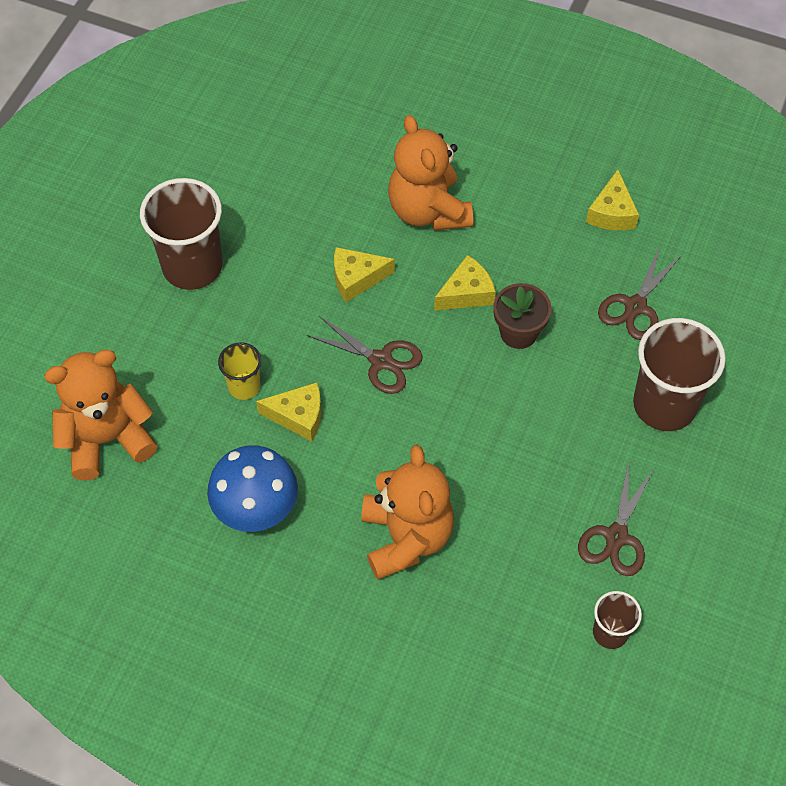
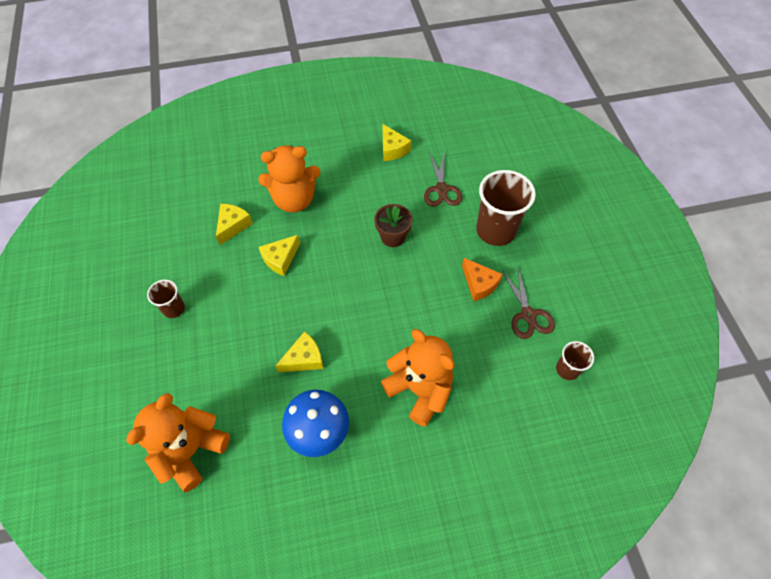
camera: 35 degrees left, 0 degrees up
brown cup [140,178,223,290] -> brown cup [147,280,185,318], size x0.52
yellow cup [218,342,261,400] -> none
brown scissors [306,316,423,394] -> none
orange teddy bear [388,115,473,231] -> orange teddy bear turned 45 degrees counterclockwise [258,146,320,213]
yellow cheese [434,255,496,311] -> yellow cheese moved to [216,204,253,245]
none -> orange cheese [462,258,503,301]

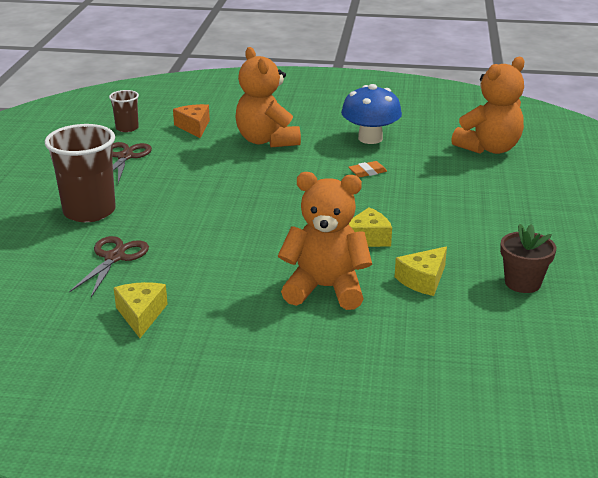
camera: 160 degrees left, 30 degrees down
brown cup [147,280,185,318] -> none
yellow cheese [275,331,323,372] -> orange eraser [349,161,387,177]
brown flower pot [374,204,413,247] -> brown flower pot moved to [500,224,556,293]
orange cheese [462,258,503,301] -> orange cheese moved to [173,104,210,138]

